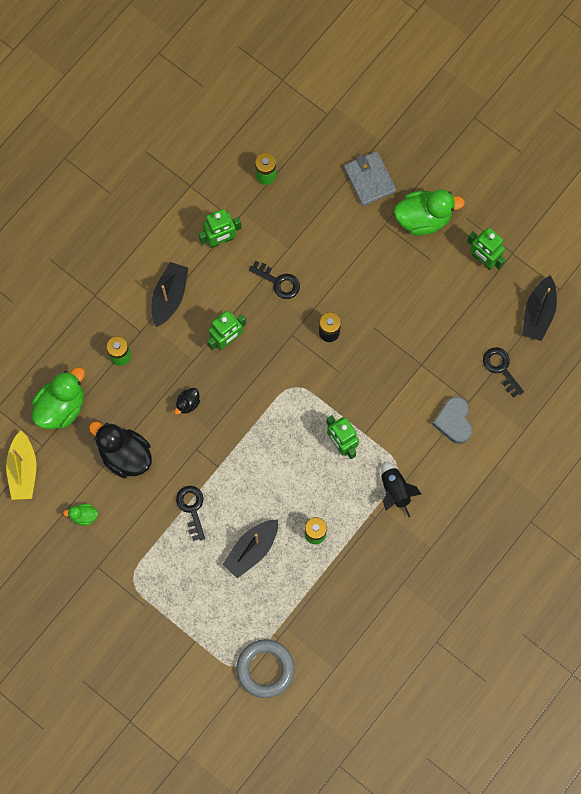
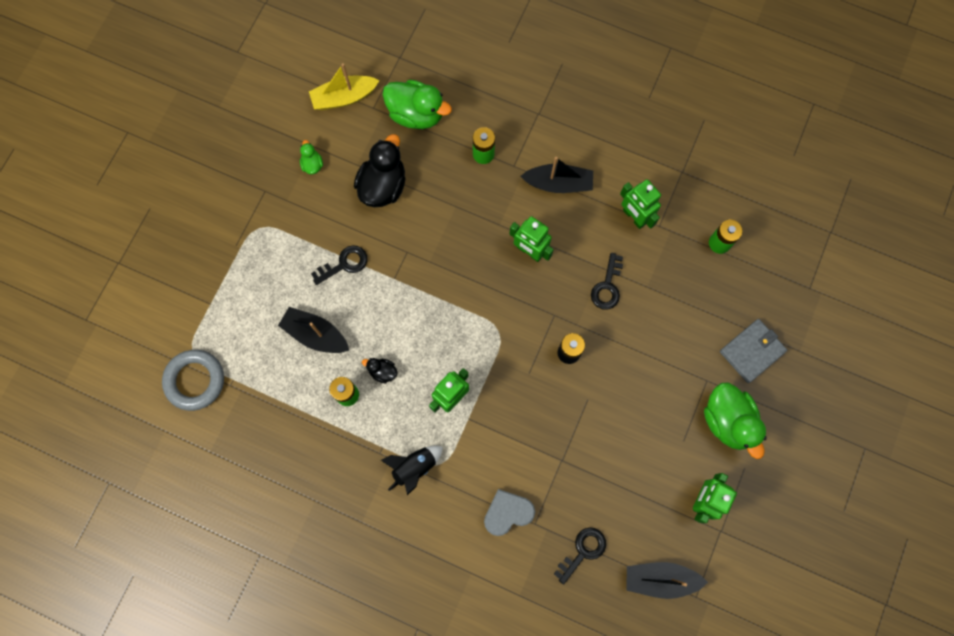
camera: 75 degrees right, 0 degrees up
black duck [175,388,200,415] -> black duck moved to [362,358,398,384]

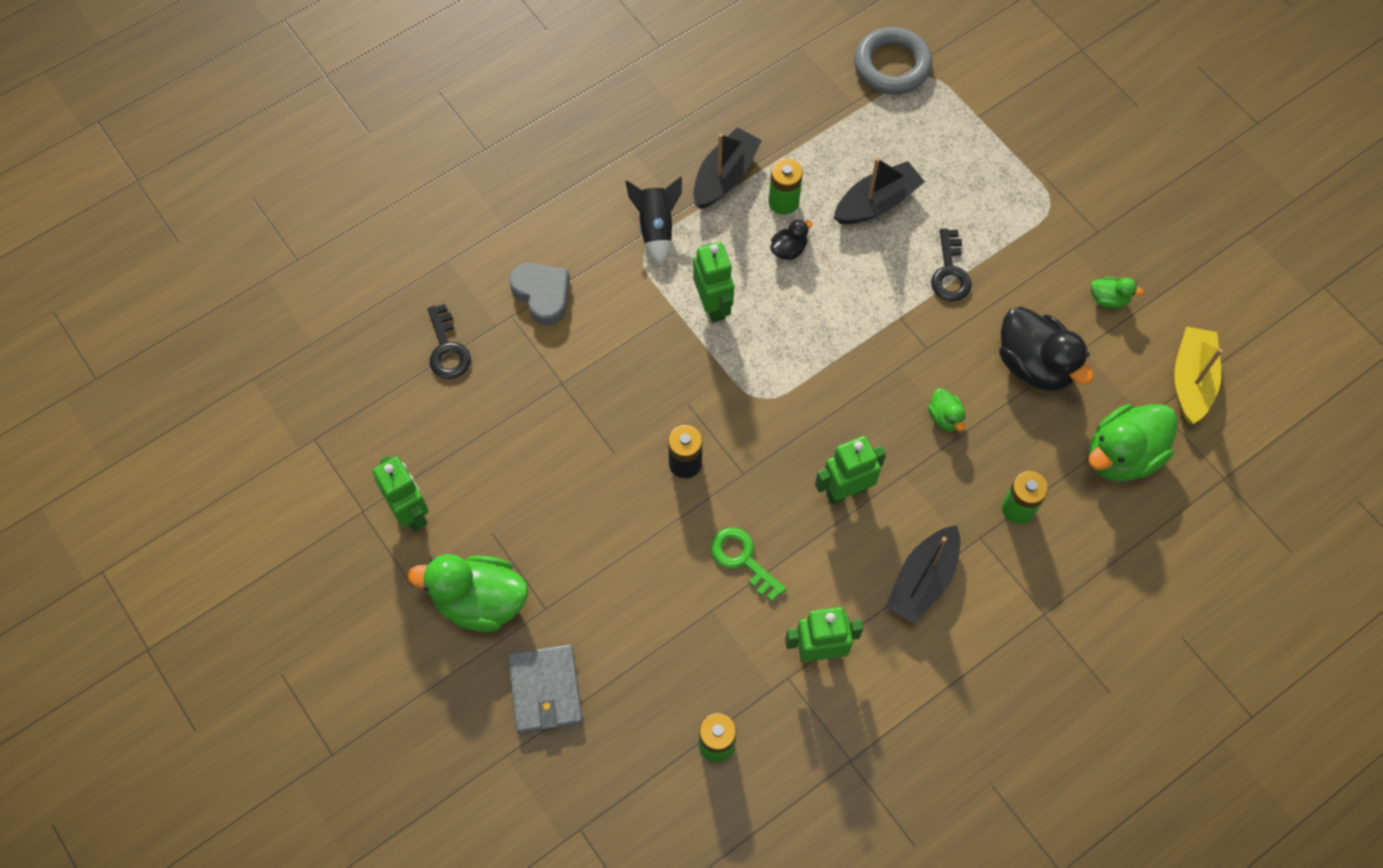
camera: 120 degrees right, 10 degrees down
grey heart [484,489,535,536] -> grey heart turned 45 degrees counterclockwise [510,263,570,326]
black key [591,253,623,310] -> green key [711,527,786,602]
black boat [627,562,708,599] -> black boat moved to [693,127,762,209]
none -> green duck [928,389,966,431]

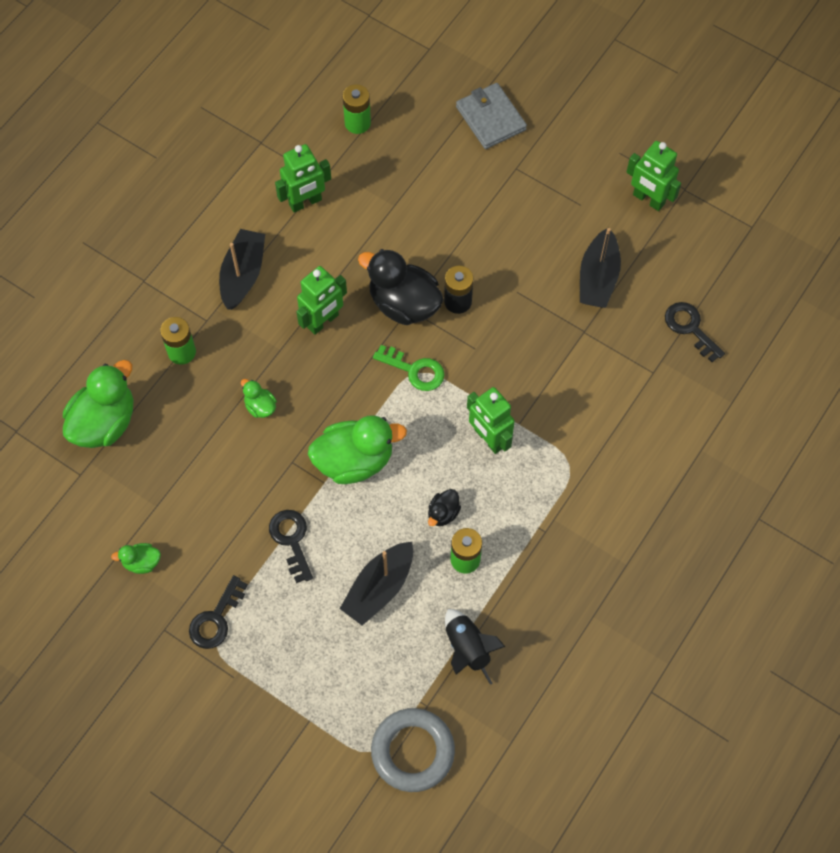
camera: 160 degrees right, 0 degrees up
green duck [407,554,528,632] -> green duck moved to [308,415,407,484]
grey heart [510,263,570,326] -> none
black rocket [625,177,682,266] -> black rocket moved to [445,609,505,685]
black boat [693,127,762,209] -> black boat moved to [580,227,621,308]
green key [711,527,786,602] -> green key moved to [373,345,445,391]
black duck [999,307,1094,391] -> black duck moved to [358,249,444,325]
yellow boat [1174,326,1223,424] -> none
none -> black key [189,575,248,649]

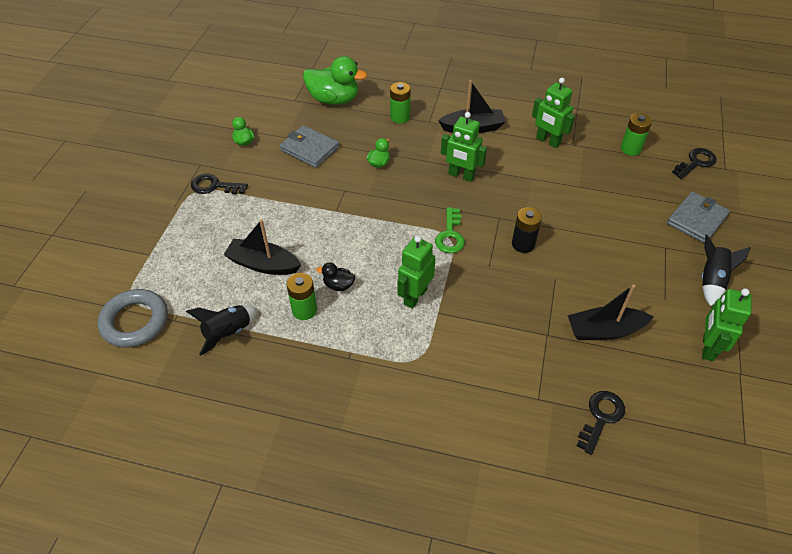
camera: 70 degrees right, 15 degrees down
black key [269,510,313,583] -> black key moved to [672,148,717,179]
green duck [308,415,407,484] -> none
black duck [358,249,444,325] -> none
none -> grey wallet [280,125,339,168]
none -> black rocket [702,235,751,306]

